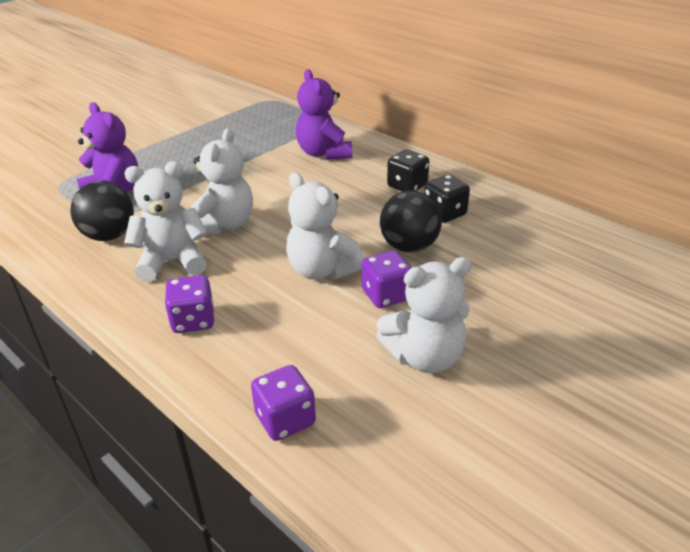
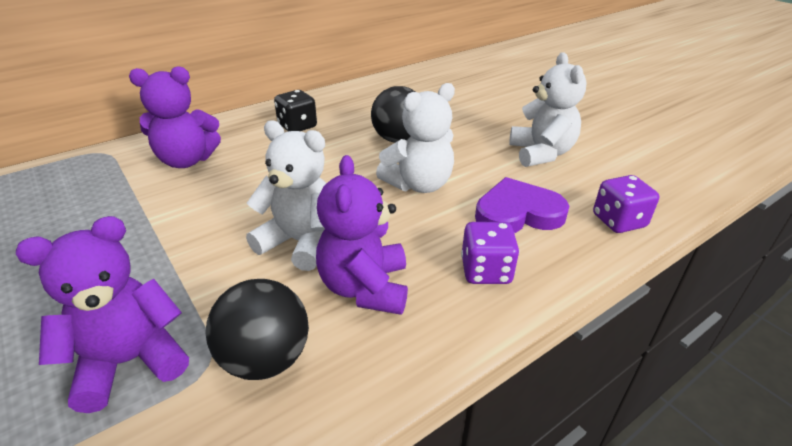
camera: 80 degrees left, 0 degrees up
white teddy bear [124,161,207,282] -> purple teddy bear [316,155,408,315]
purple dice [362,251,411,308] -> none
black dice [424,175,470,223] -> none
none -> purple heart [475,177,569,233]

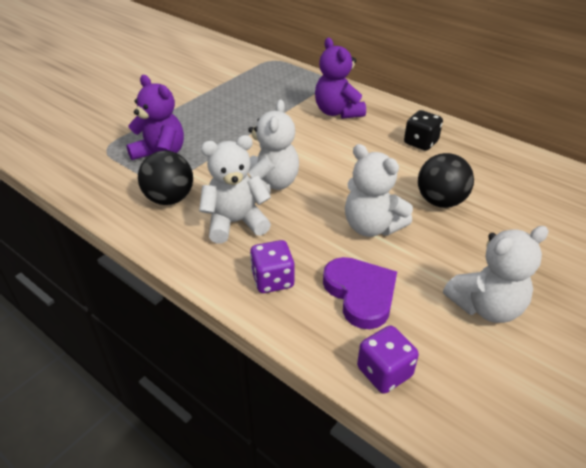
camera: 75 degrees right, 5 degrees up
purple teddy bear [316,155,408,315] -> white teddy bear [199,135,271,243]

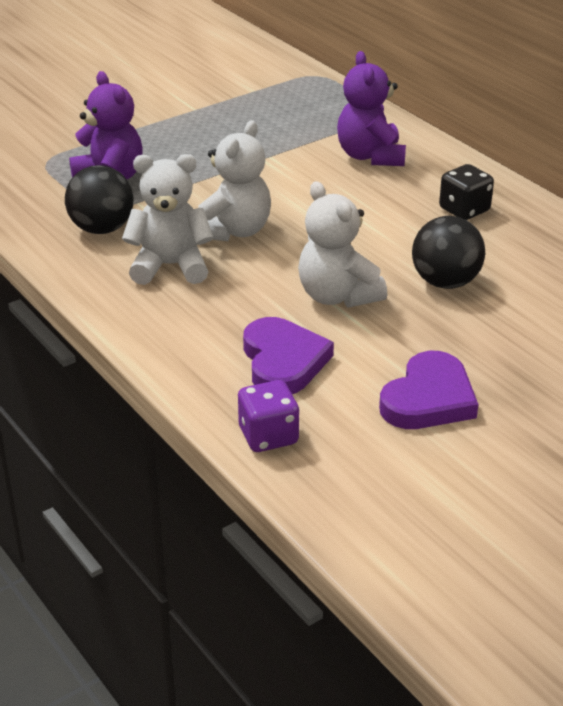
camera: 15 degrees right, 5 degrees down
purple dice [250,240,294,293] -> none
white teddy bear [443,226,549,323] -> purple heart [379,351,478,429]

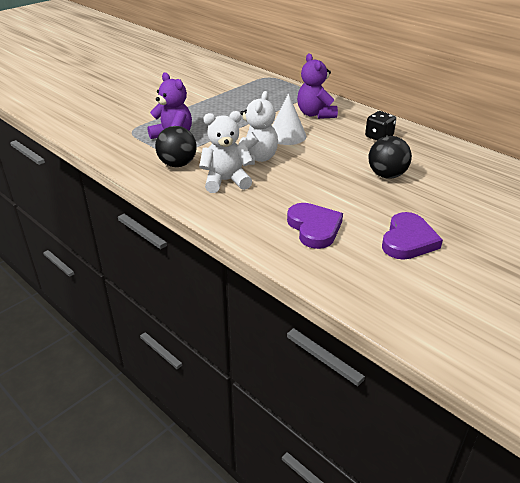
camera: 10 degrees left, 0 degrees up
purple dice [238,380,299,452] -> none
white teddy bear [298,181,387,308] -> none
none -> white cone [272,93,306,145]

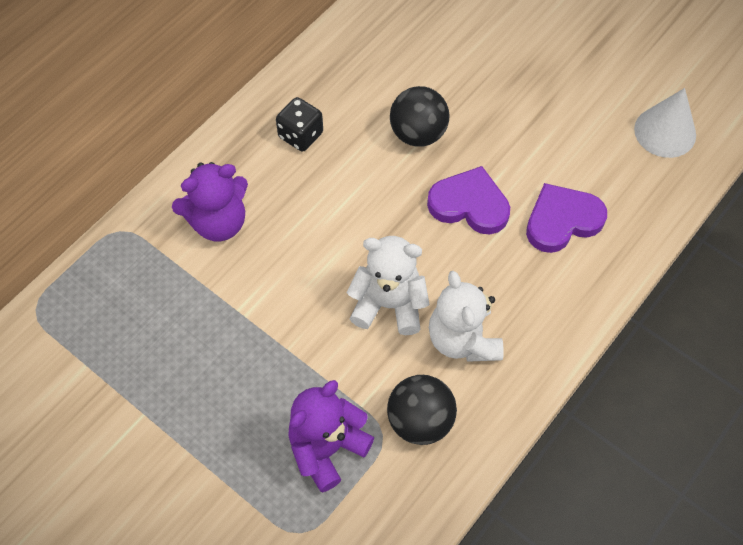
camera: 95 degrees left, 25 degrees up
white cone [272,93,306,145] -> white cone moved to [634,88,696,158]
purple heart [382,212,443,260] -> purple heart moved to [427,166,510,234]

